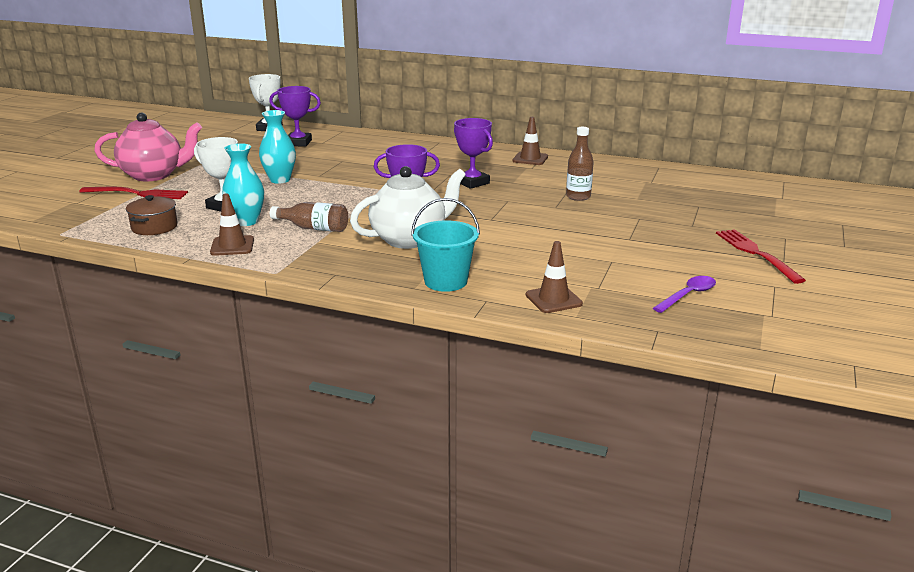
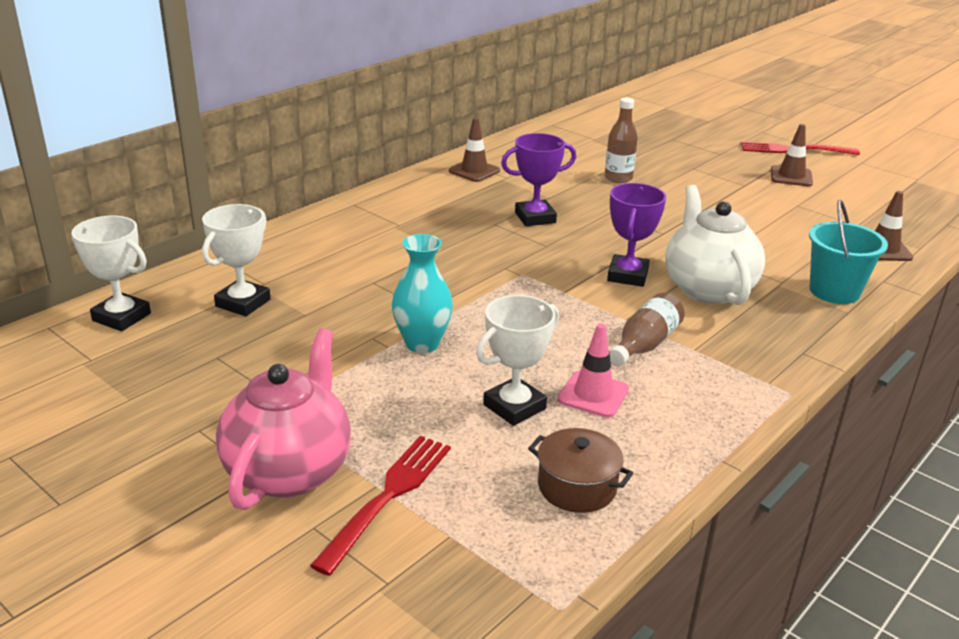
camera: 70 degrees left, 5 degrees up
brown traffic cone [210,193,254,256] -> brown traffic cone moved to [771,124,813,186]
turquoise vase [222,143,264,226] -> pink traffic cone [558,323,629,418]
purple trophy [269,86,321,147] -> white trophy [202,204,271,316]
purple spoon [653,276,716,313] -> none

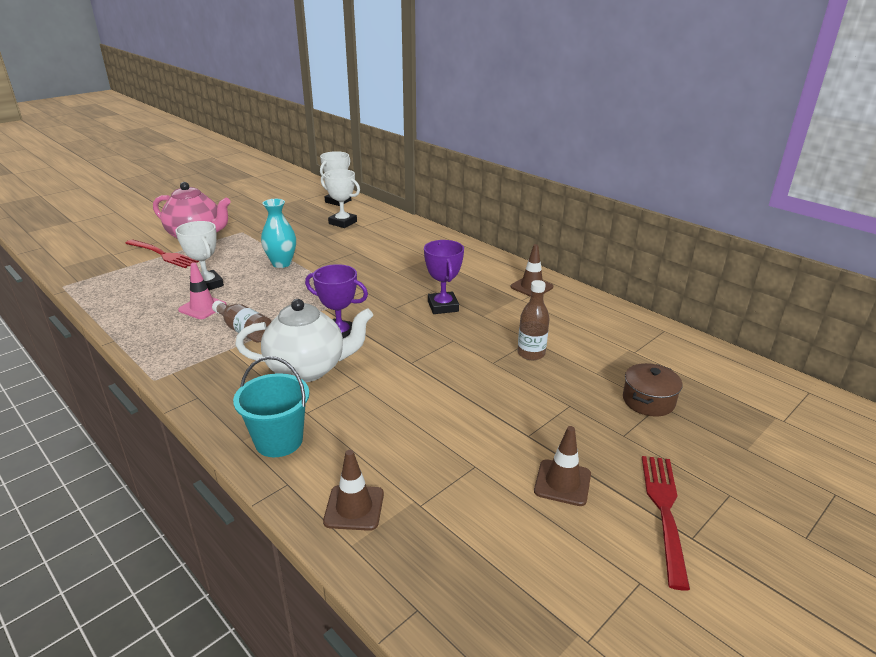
camera: 95 degrees right, 0 degrees up
brown pot [528,428,633,513] -> brown pot moved to [623,363,682,417]

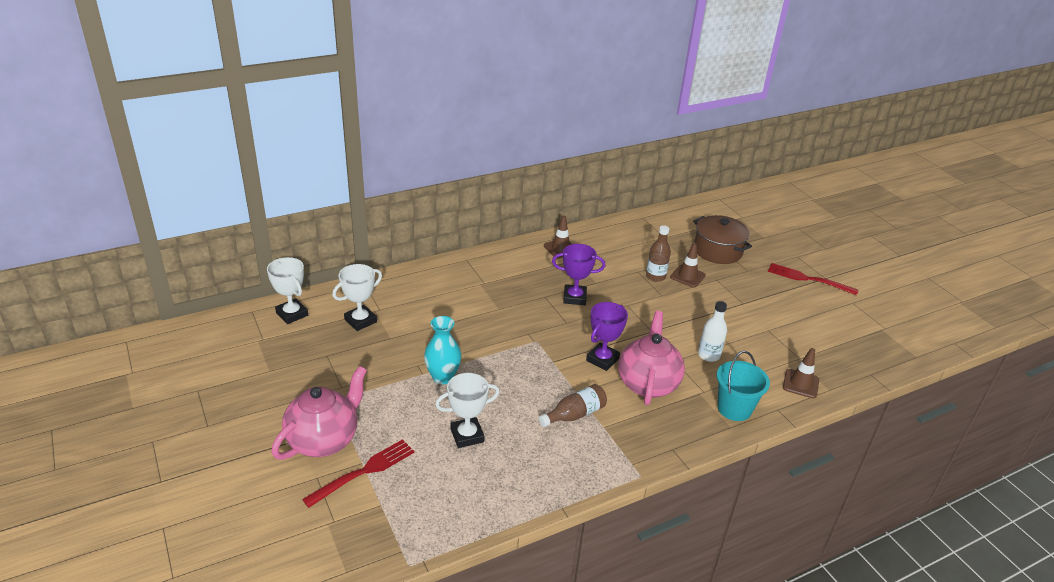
camera: 75 degrees left, 5 degrees up
pink traffic cone [178,263,227,319] -> none
white teapot [235,299,373,382] -> pink teapot [618,311,685,405]
brown traffic cone [534,426,591,506] -> brown traffic cone moved to [670,243,706,288]
brown pot [623,363,682,417] -> brown pot [693,215,752,264], size x1.54
none -> white bottle [698,301,727,362]

